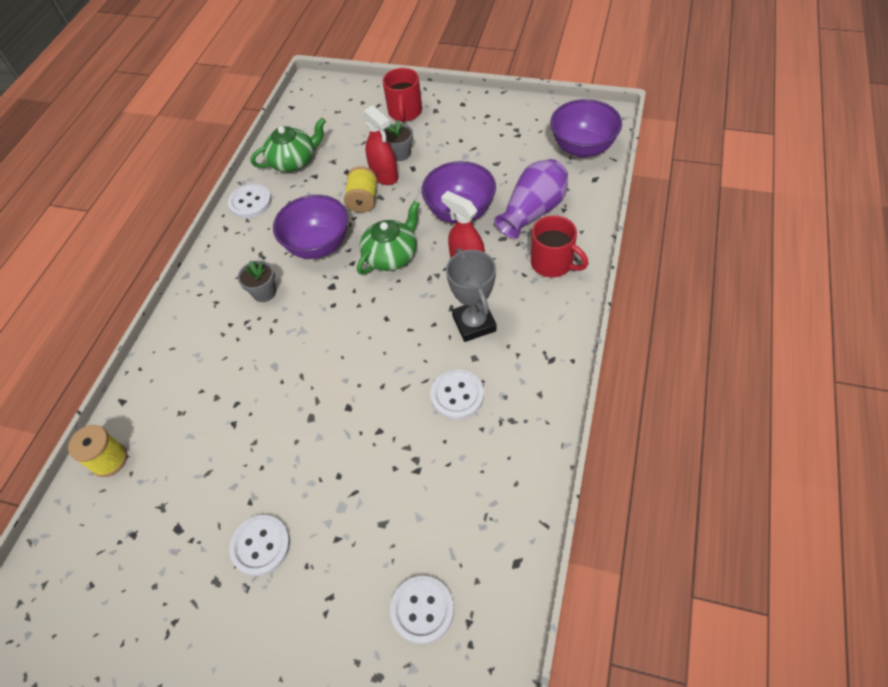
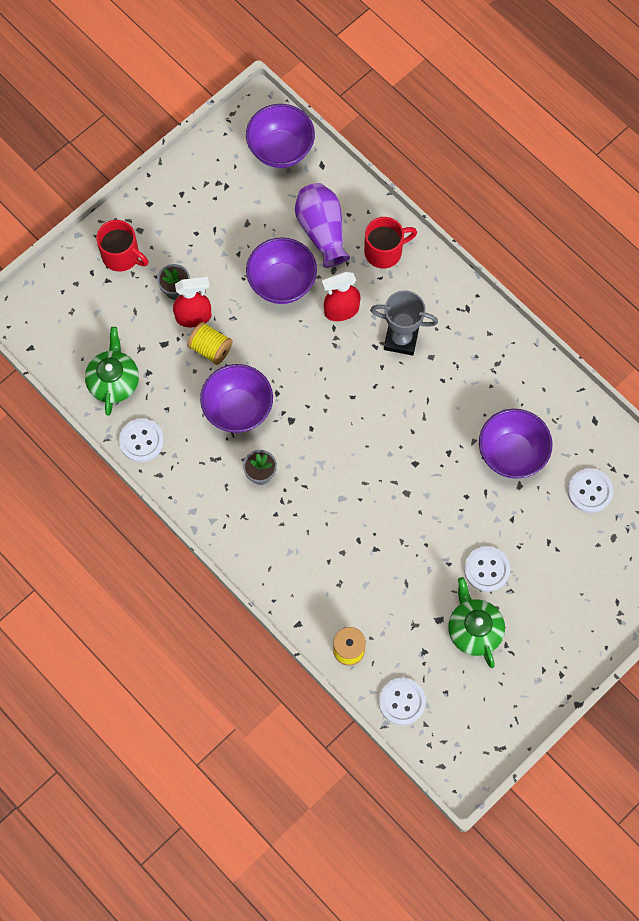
camera: 65 degrees left, 15 degrees up
green teapot [357,200,420,275] -> green teapot moved to [448,577,505,668]
white button [430,370,484,420] -> white button moved to [379,678,426,725]
none -> purple bowl [479,409,552,478]

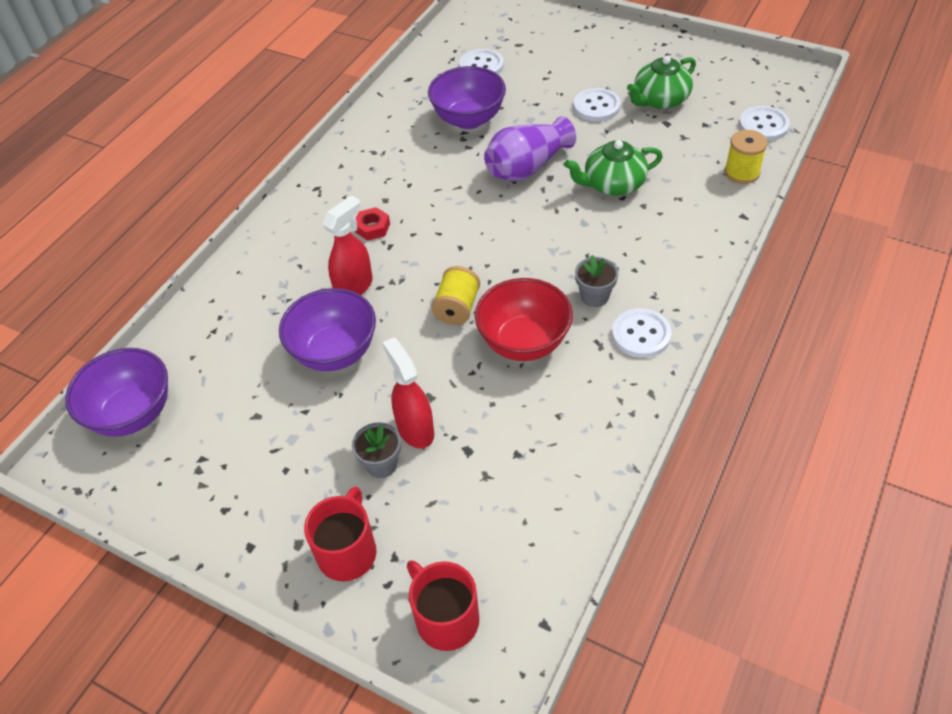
camera: 105 degrees left, 20 degrees down
green teapot [85,327,139,416] -> green teapot moved to [564,140,663,196]
white button [119,418,164,462] -> white button moved to [612,308,672,358]
yellow spool [187,322,233,365] -> yellow spool moved to [431,266,480,325]
purple bowl [200,364,273,433] -> red bowl [475,278,573,361]
purple vase [295,183,350,268] -> purple vase moved to [484,116,576,182]
red spray bottle [322,272,361,321] -> red spray bottle turned 105 degrees counterclockwise [322,196,373,295]
red mug [364,217,417,269] -> red mug moved to [407,561,480,651]
grey trophy [370,290,438,356] -> red nut [355,207,390,241]

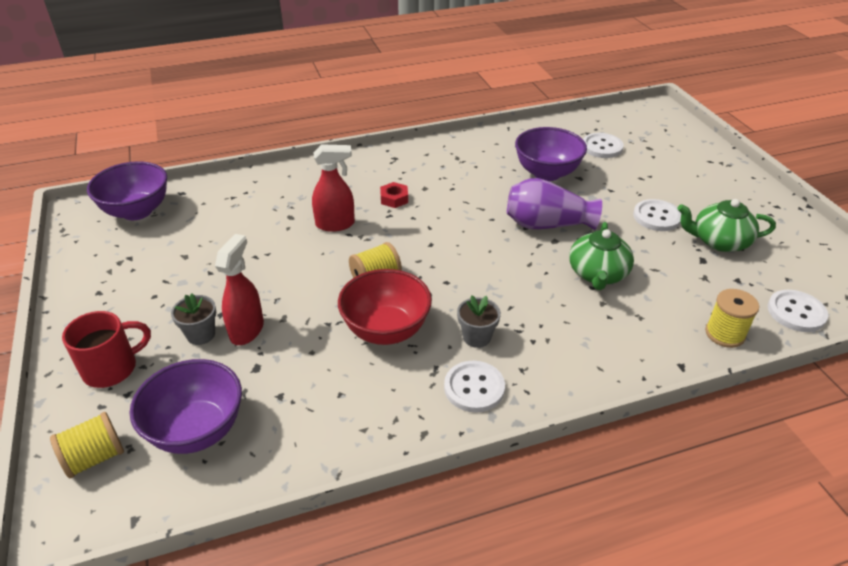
camera: 40 degrees right, 10 degrees down
purple bowl [279,288,376,371] -> purple bowl moved to [130,359,242,454]
red mug [407,561,480,651] -> yellow spool [50,412,124,478]
green teapot [564,140,663,196] -> green teapot turned 105 degrees counterclockwise [569,222,634,290]

